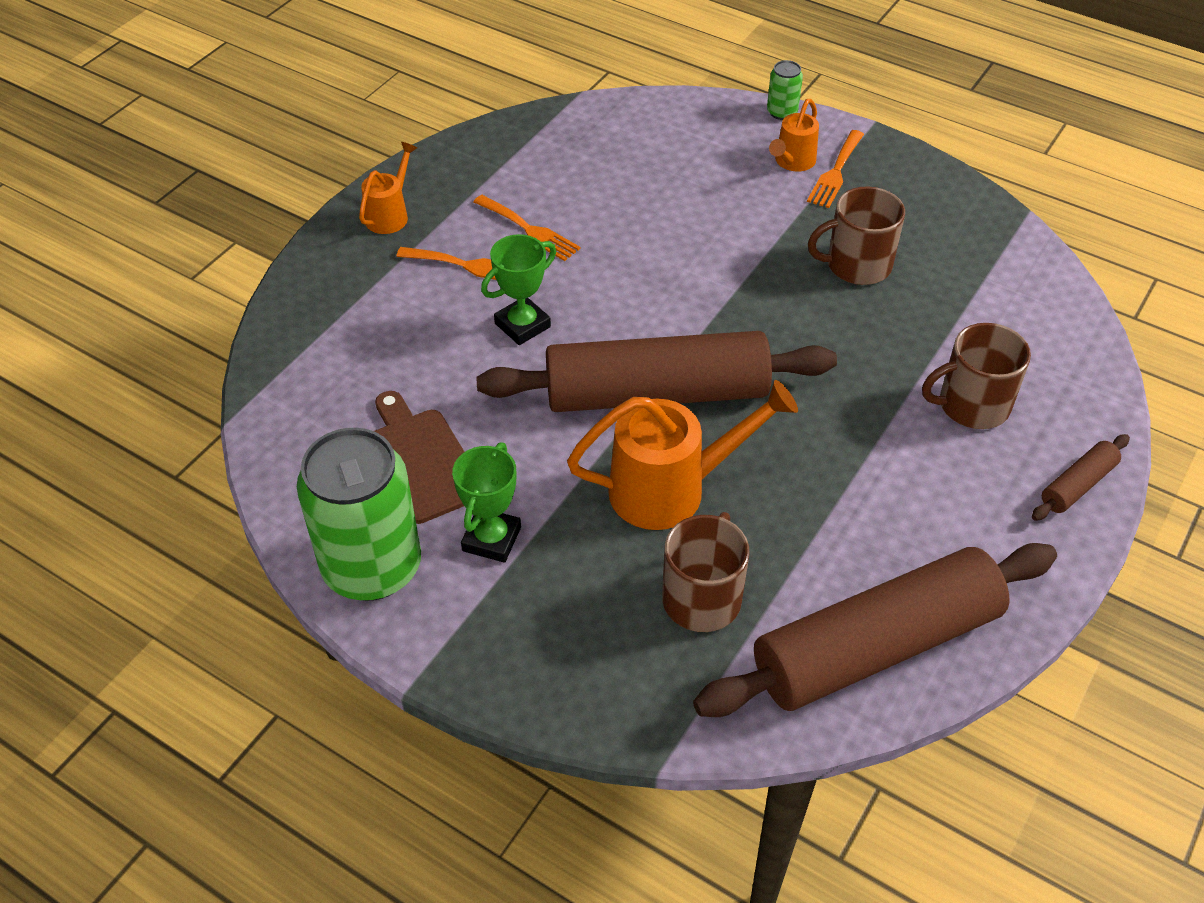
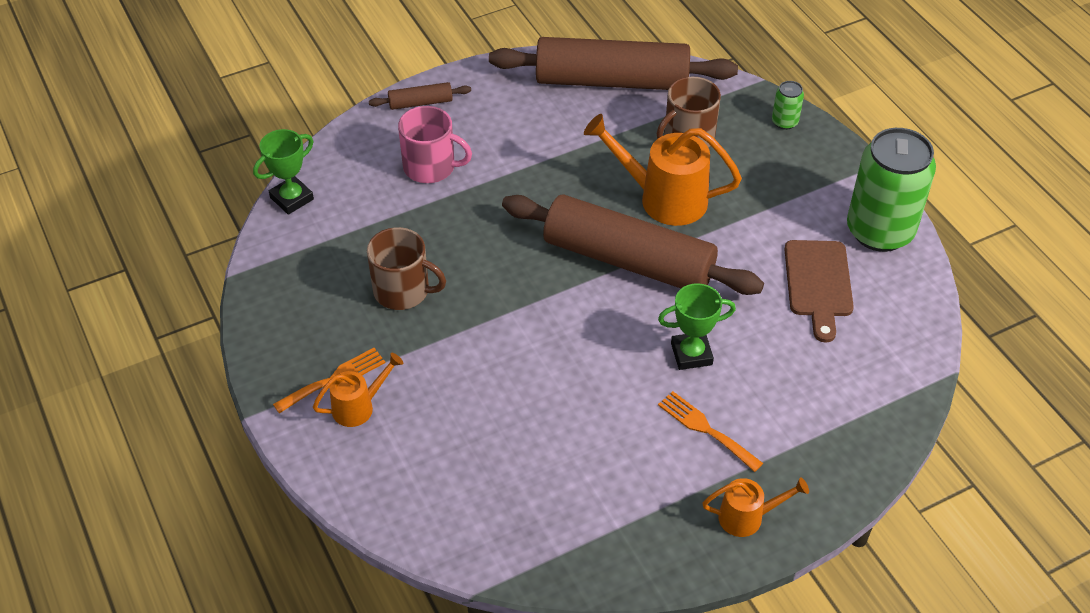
camera: 150 degrees left, 0 degrees up
orange watering can [359,142,417,234] -> orange watering can turned 150 degrees counterclockwise [702,477,809,537]
green trophy [452,442,521,563] -> green trophy moved to [253,129,314,215]
orange fork [474,195,581,261] -> none
green can [767,60,803,120] -> green can moved to [772,81,804,130]
brown mug [922,323,1031,429] -> pink mug [398,106,472,183]

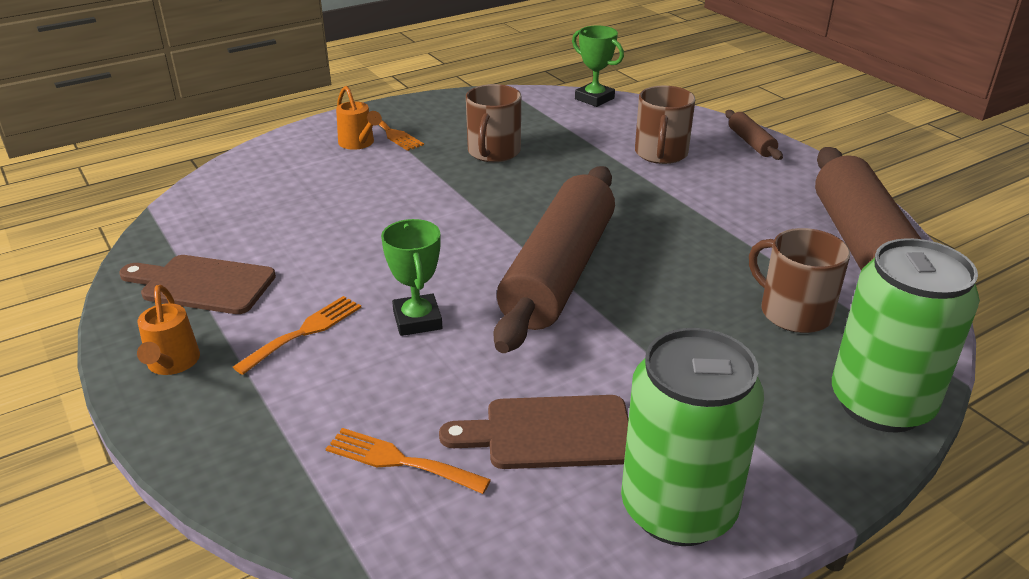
camera: 85 degrees right, 15 degrees down
pink mug [398,106,472,183] -> brown mug [635,86,695,164]
orange watering can [584,114,742,226] -> none
green can [772,81,804,130] -> green can [832,238,980,433], size x2.38
none -> brown cutting board [119,255,276,314]
none -> orange fork [326,428,491,494]

